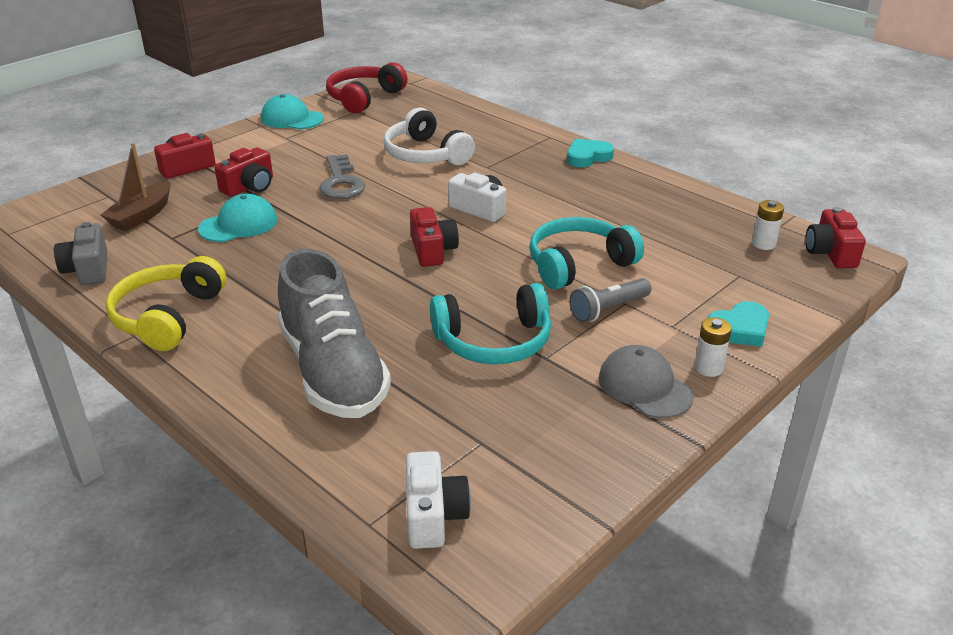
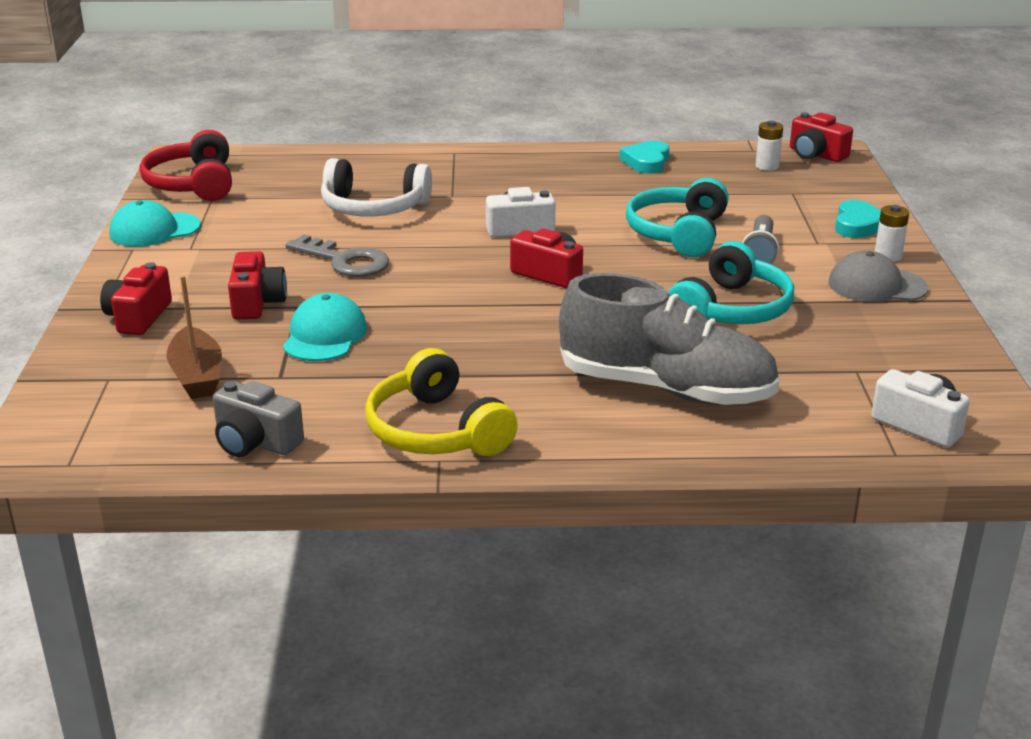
camera: 45 degrees left, 5 degrees down
turquoise heart [567,139,614,167] -> turquoise heart moved to [619,141,669,173]

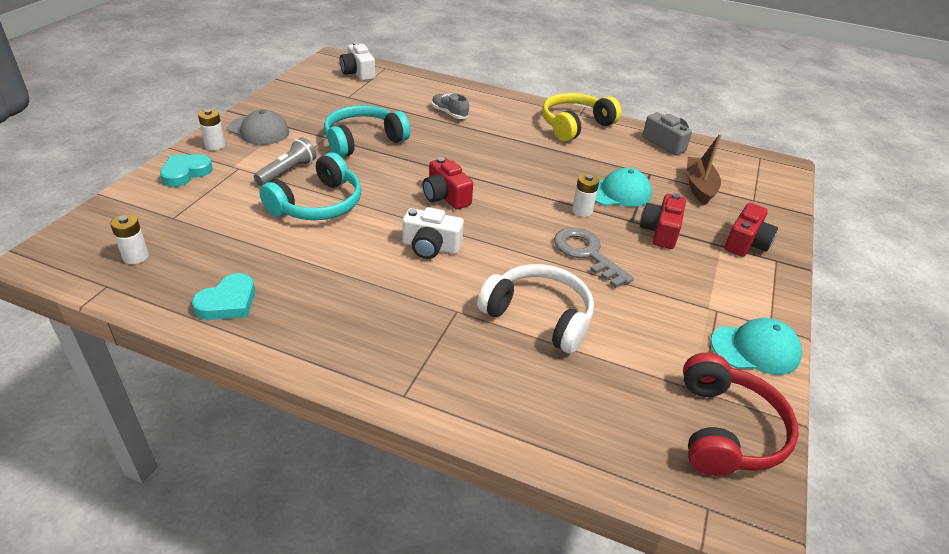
camera: 160 degrees left, 10 degrees up
turquoise cap [283,293,367,361] -> turquoise cap turned 135 degrees counterclockwise [595,168,652,207]
yellow headphones [365,348,518,456] -> yellow headphones turned 120 degrees counterclockwise [542,93,622,142]
grey shoe [559,273,780,405] -> grey shoe [432,93,469,119], size x0.40
red camera [790,112,853,162] -> none
none -> white battery [572,174,599,217]

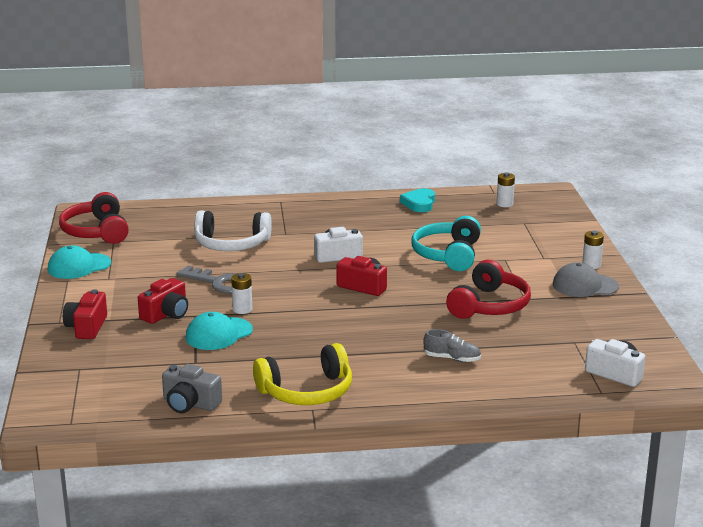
camera: 155 degrees right, 15 degrees down
turquoise heart [160,154,213,187] -> none
grey flashlight [254,137,317,186] -> none
turquoise headphones [324,105,410,158] -> red headphones [446,260,531,319]
yellow headphones [542,93,622,142] -> yellow headphones turned 45 degrees clockwise [253,343,352,405]
red camera [640,193,686,249] -> red camera turned 45 degrees clockwise [138,278,188,324]
brown boat [687,134,722,205] -> none

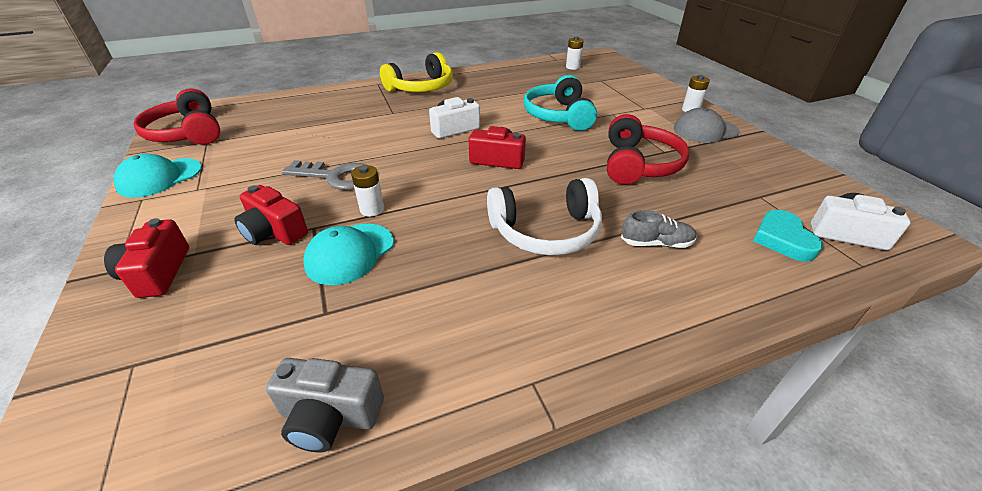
camera: 15 degrees left, 15 degrees up
red camera [138,278,188,324] -> red camera turned 105 degrees clockwise [234,185,308,245]
white headphones [194,210,272,251] -> white headphones moved to [487,178,602,256]
yellow headphones [253,343,352,405] -> yellow headphones moved to [380,52,453,92]
turquoise heart [400,188,435,212] -> turquoise heart moved to [753,210,823,262]

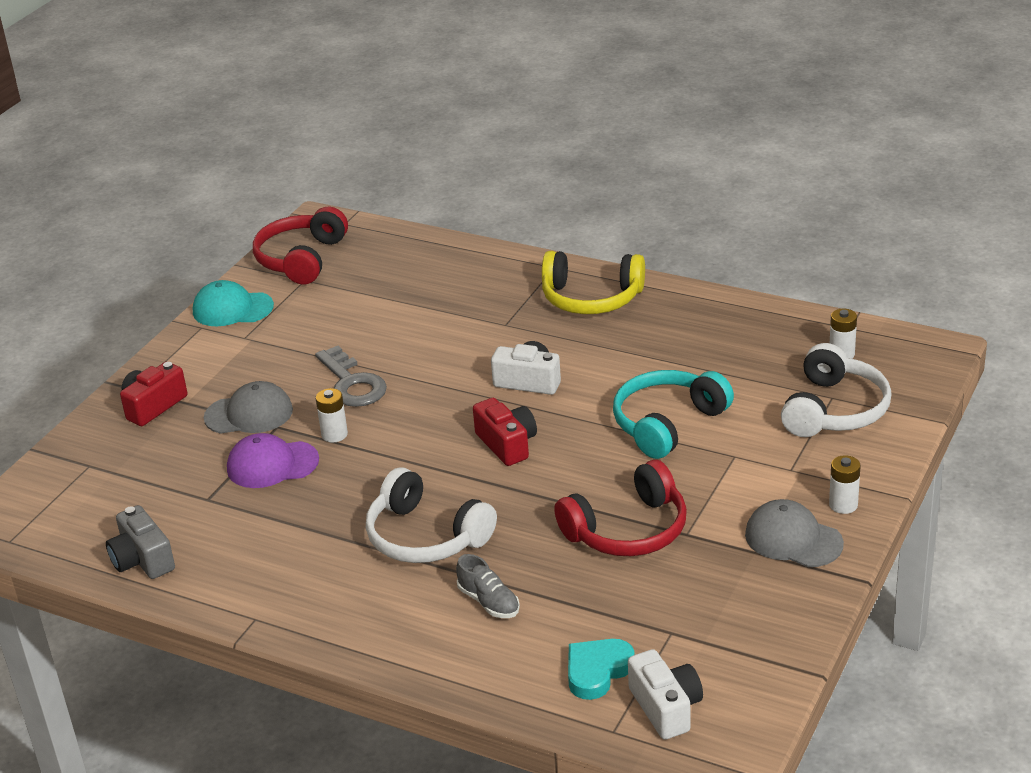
camera: 50 degrees right, 5 degrees down
red camera [234,185,308,245] -> grey cap [204,381,293,434]
turquoise cap [304,224,394,285] -> purple cap [227,433,319,488]
none -> white headphones [781,343,891,437]

